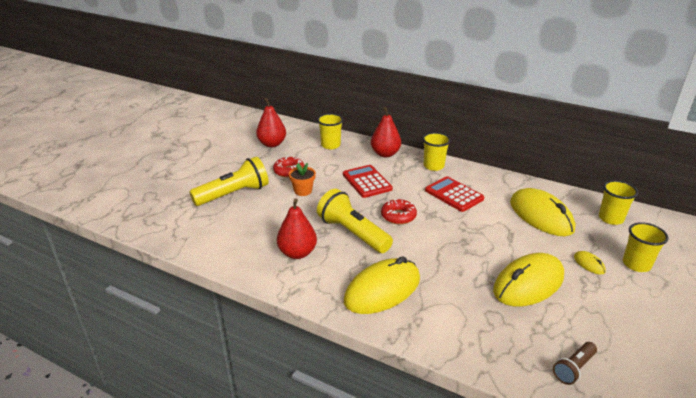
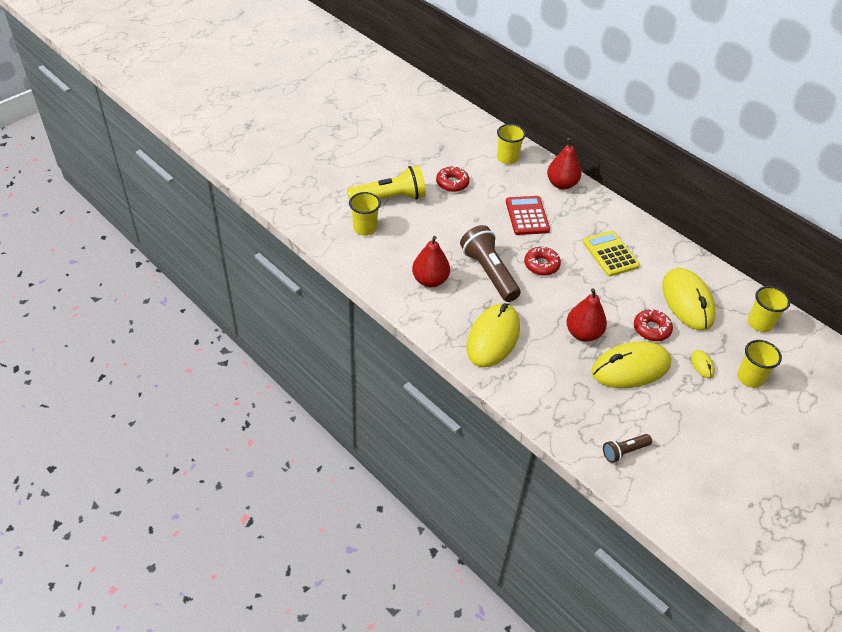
camera: 15 degrees right, 15 degrees up
red pear [256,98,286,147] -> red pear moved to [566,288,607,342]
orange flower pot [289,163,316,196] -> none
yellow flashlight [317,189,393,253] -> brown flashlight [460,225,521,302]
yellow mouse [344,256,420,314] -> yellow mouse turned 45 degrees counterclockwise [467,303,520,367]
yellow cup [423,133,451,171] -> yellow cup moved to [349,192,381,236]
red calculator [425,176,485,212] -> yellow calculator [583,231,640,276]
none -> red donut [634,308,673,341]

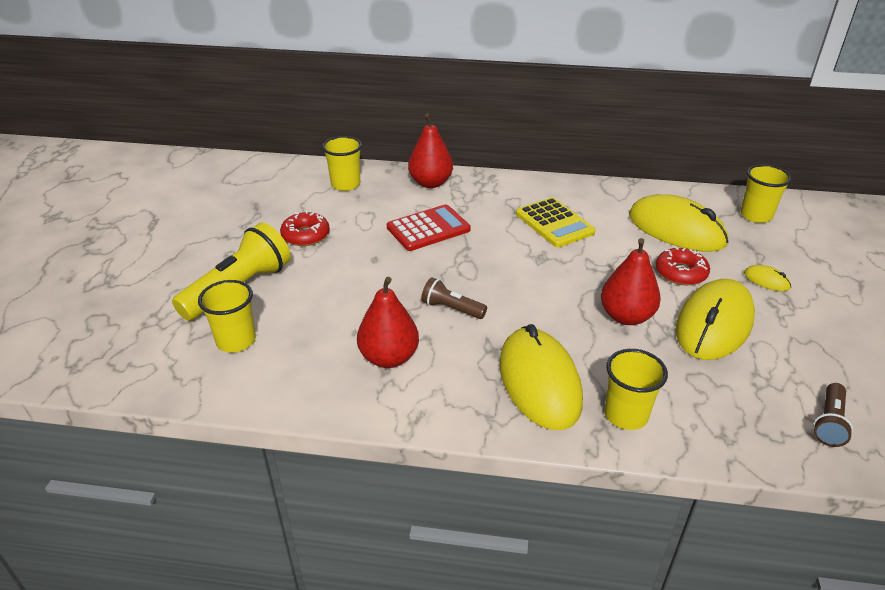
camera: 35 degrees left, 10 degrees down
brown flashlight [460,225,521,302] -> brown flashlight [421,277,487,319], size x0.52
red calculator [506,196,550,235] -> red calculator turned 105 degrees clockwise [387,204,471,251]
red donut [524,247,561,276] -> none
yellow calculator [583,231,640,276] -> yellow calculator turned 150 degrees counterclockwise [516,197,596,248]
yellow cup [737,340,782,388] -> yellow cup moved to [604,349,668,430]

